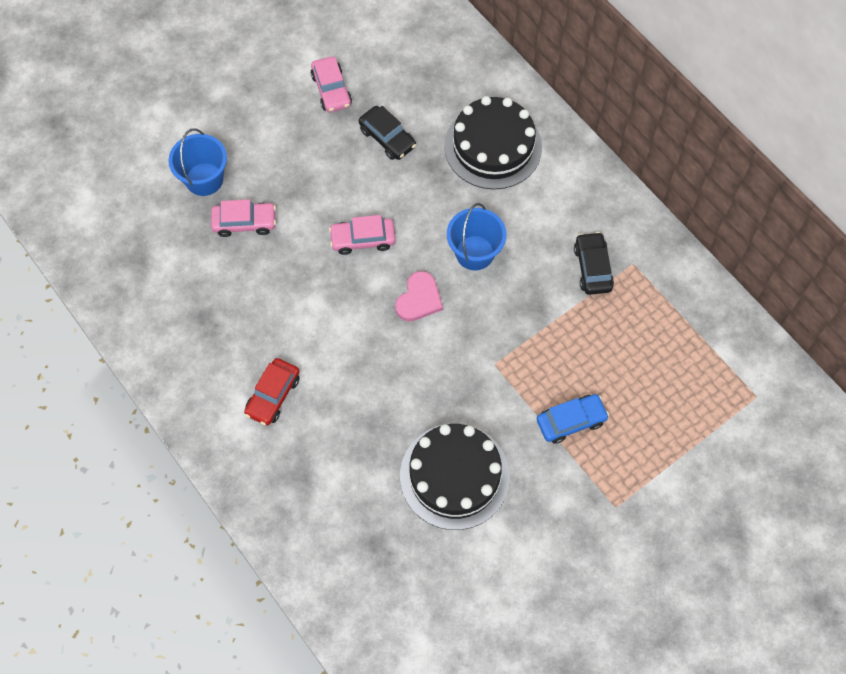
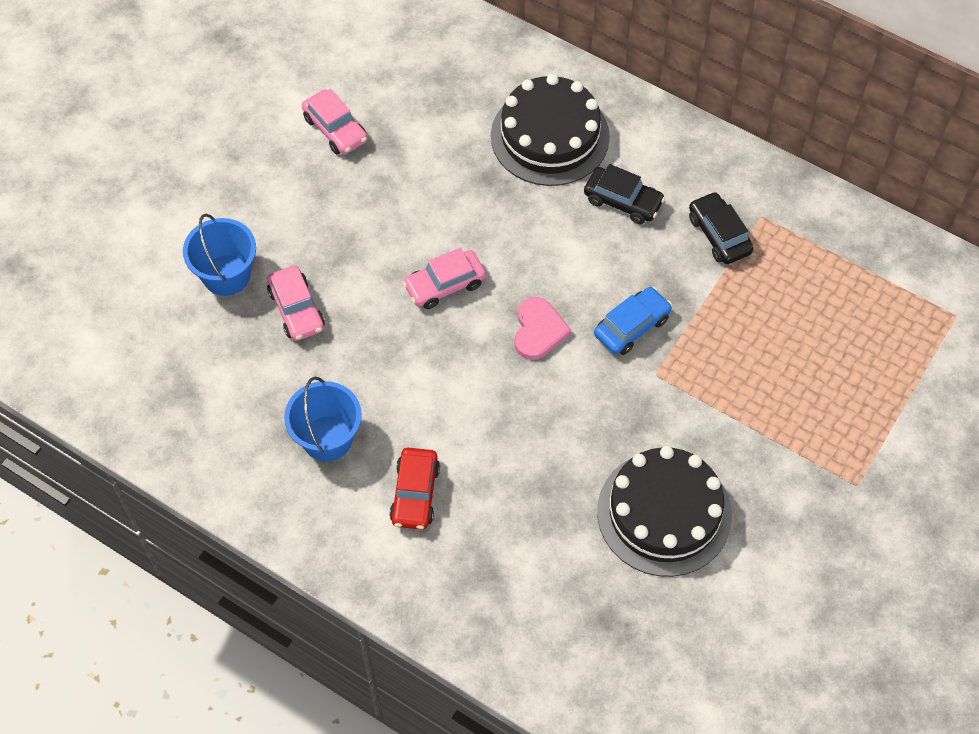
camera: 20 degrees left, 5 degrees down
pink car [211,199,276,237] -> pink car turned 90 degrees clockwise [267,266,325,341]
black car [359,106,416,160] -> black car moved to [584,164,665,224]
blue bucket [447,203,506,270] -> blue bucket moved to [284,377,362,462]
blue car [537,394,609,444] -> blue car moved to [594,287,672,355]

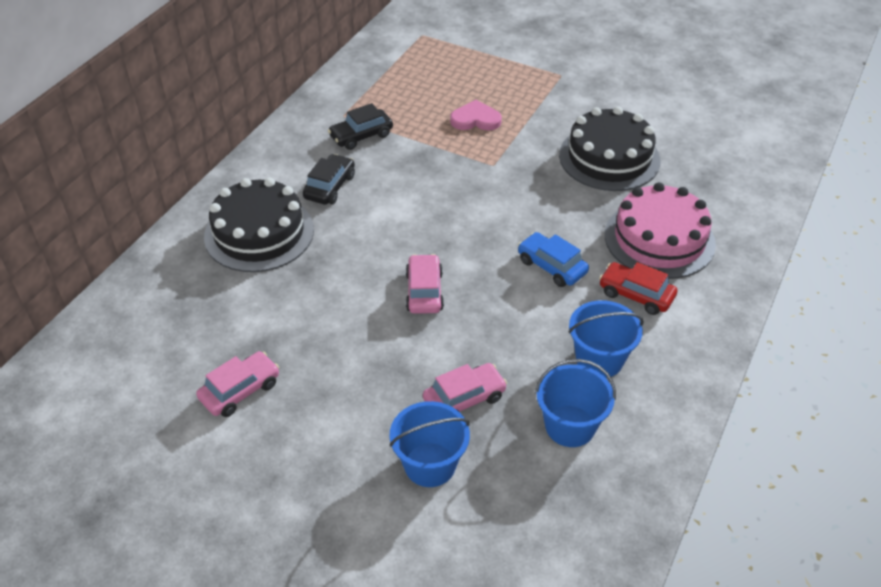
camera: 95 degrees left, 15 degrees down
red car [390,448,440,530] -> red car turned 150 degrees counterclockwise [599,262,678,315]
pink car [402,248,486,309] -> pink car turned 150 degrees counterclockwise [406,254,444,314]
pink heart [514,297,571,360] -> pink heart moved to [450,100,502,131]
blue car [594,287,672,355] -> blue car moved to [518,232,589,287]
none -> blue bucket [535,359,616,447]
none -> pink cake [605,182,716,279]

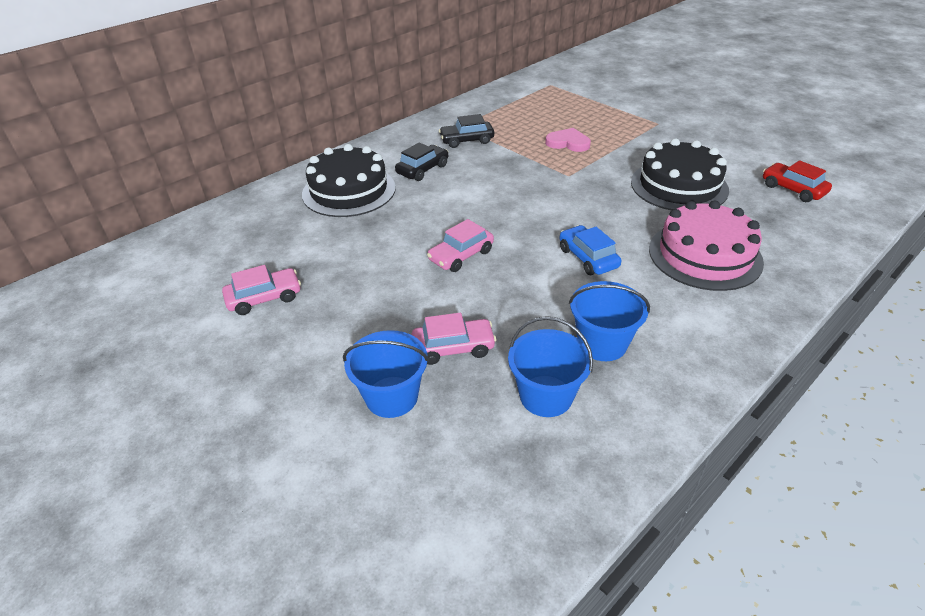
camera: 20 degrees right, 5 degrees down
pink car [406,254,444,314] -> pink car turned 150 degrees counterclockwise [427,219,494,272]
red car [599,262,678,315] -> red car moved to [763,160,832,202]

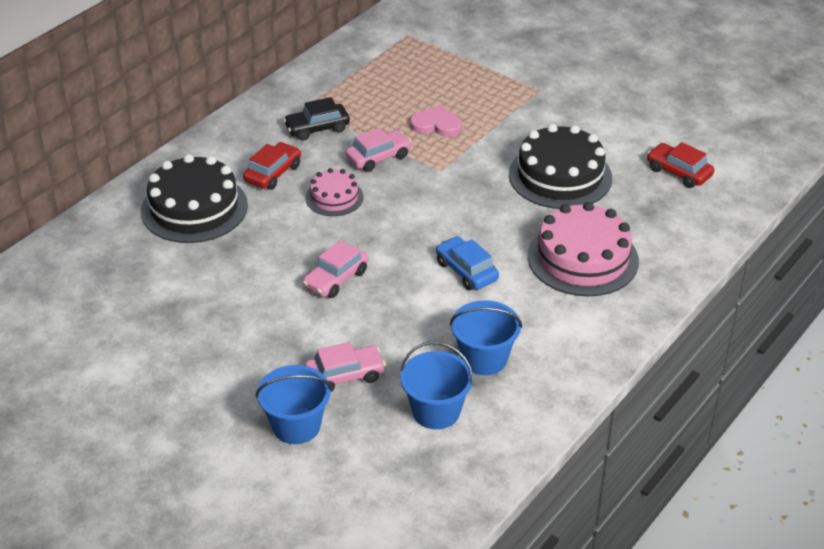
camera: 10 degrees left, 0 degrees up
pink car [222,265,301,315] -> pink car moved to [345,127,412,172]
black car [395,143,448,181] -> red car [243,142,301,190]
none -> pink cake [305,168,364,216]

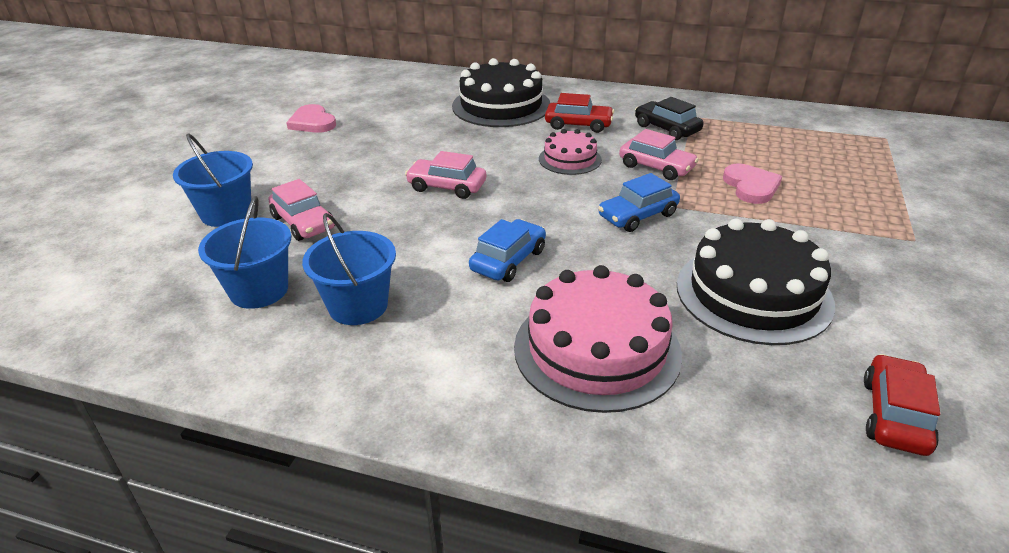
camera: 70 degrees right, 5 degrees down
none -> pink heart [286,104,336,133]
none -> blue car [598,173,680,232]

